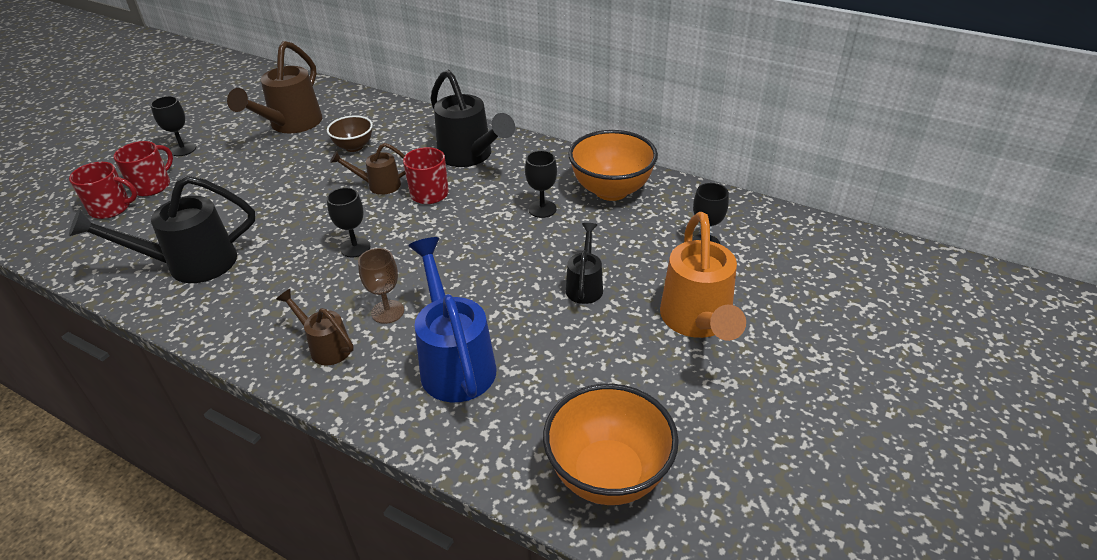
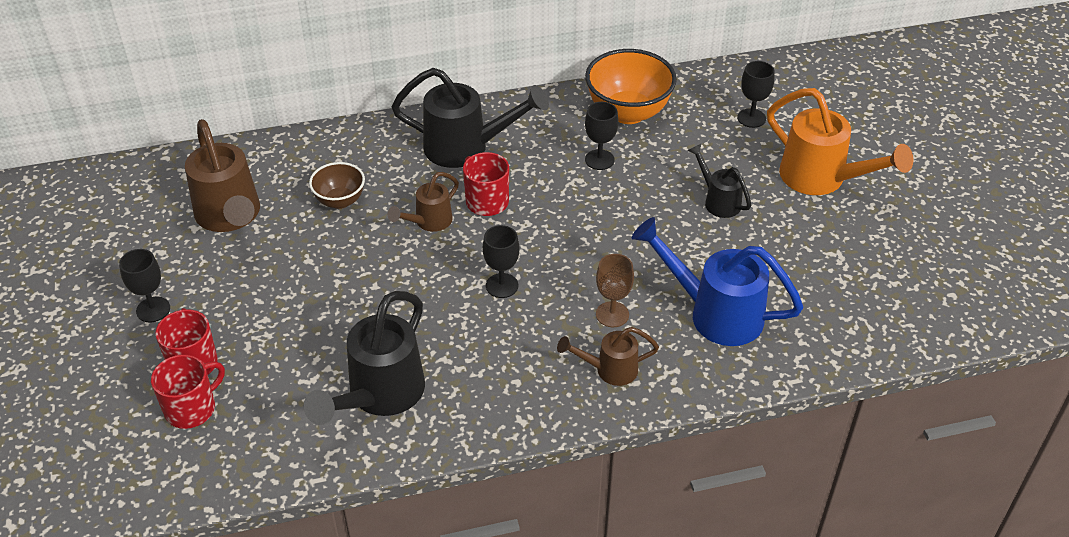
camera: 45 degrees left, 5 degrees up
orange bowl [543,384,679,505] -> none

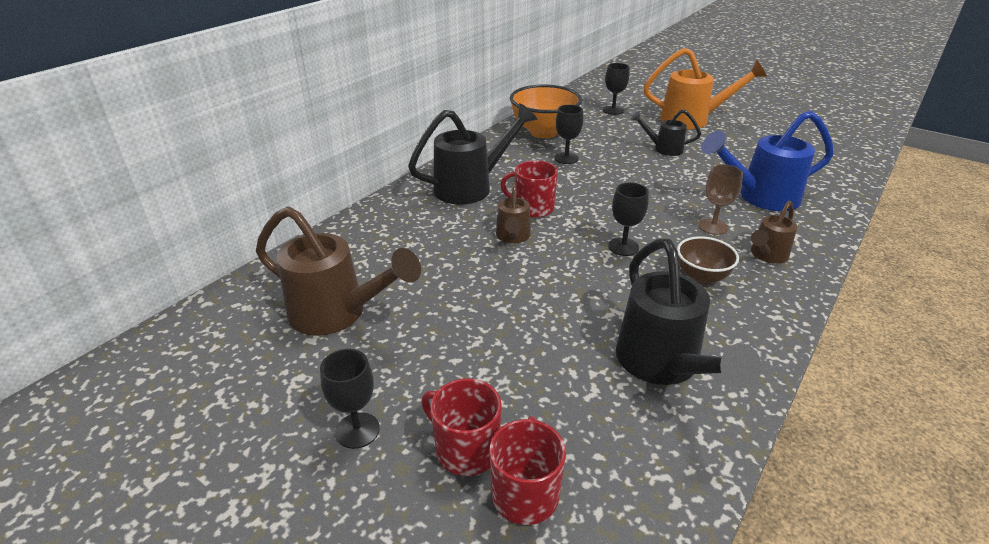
camera: 40 degrees left, 10 degrees down
brown bowl [309,162,365,209] -> brown bowl moved to [677,236,739,285]

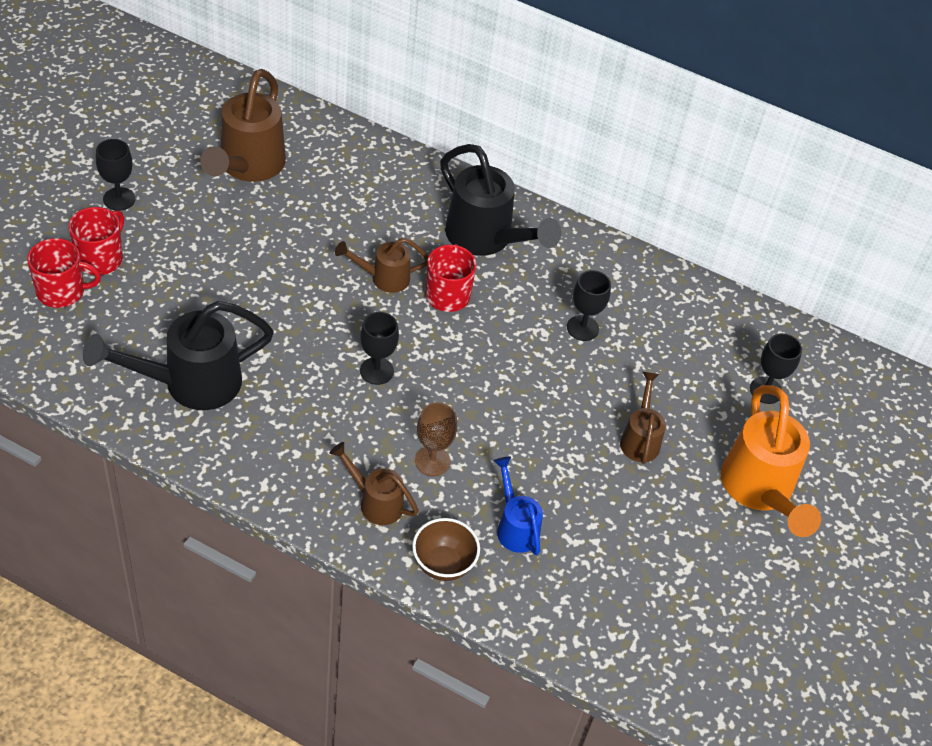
camera: 75 degrees right, 15 degrees up
orange bowl [510,84,582,138] -> none
black watering can [630,109,701,156] -> brown watering can [620,372,666,464]
brown bowl [677,236,739,285] -> brown bowl moved to [412,518,480,581]
blue watering can [701,110,834,211] -> blue watering can [493,456,543,555], size x0.55

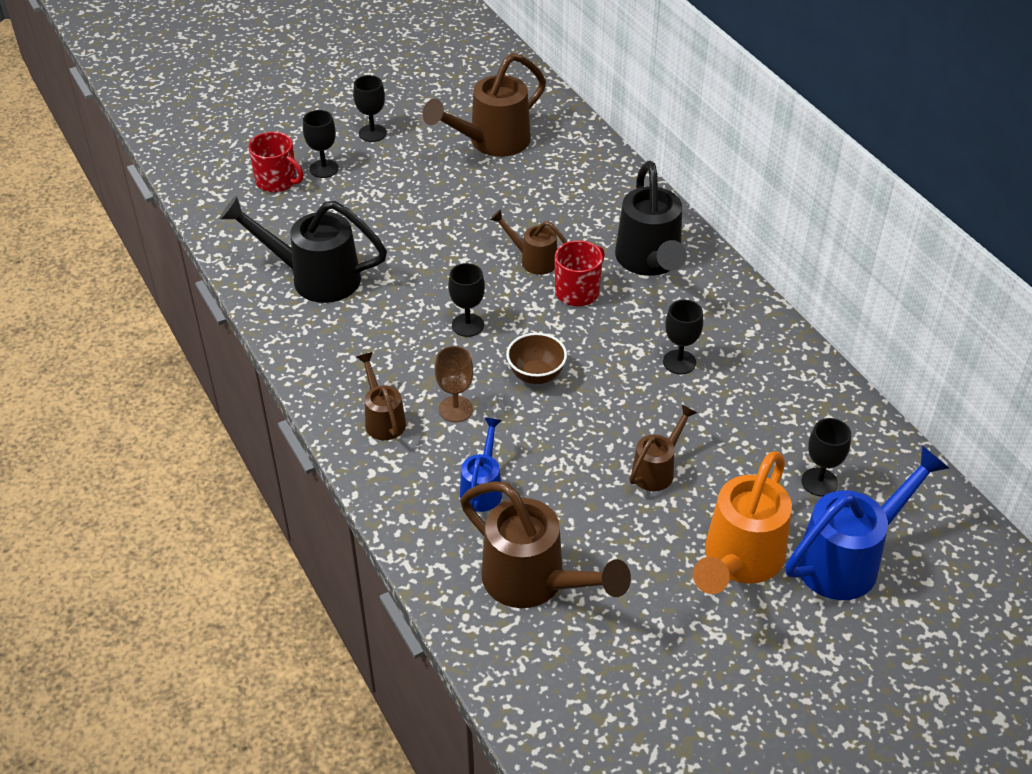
camera: 40 degrees right, 5 degrees down
red mug [68,207,124,275] -> black goblet [303,110,339,178]
brown bowl [412,518,480,581] -> brown bowl moved to [506,333,567,384]
none -> brown watering can [460,481,631,608]
none -> blue watering can [785,445,949,600]

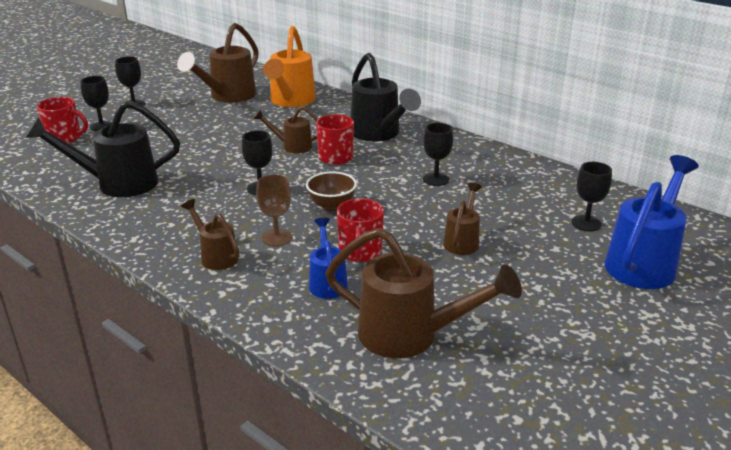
camera: 20 degrees left, 15 degrees down
orange watering can [693,452,792,594] -> orange watering can moved to [263,26,316,107]
none -> red mug [337,198,384,262]

